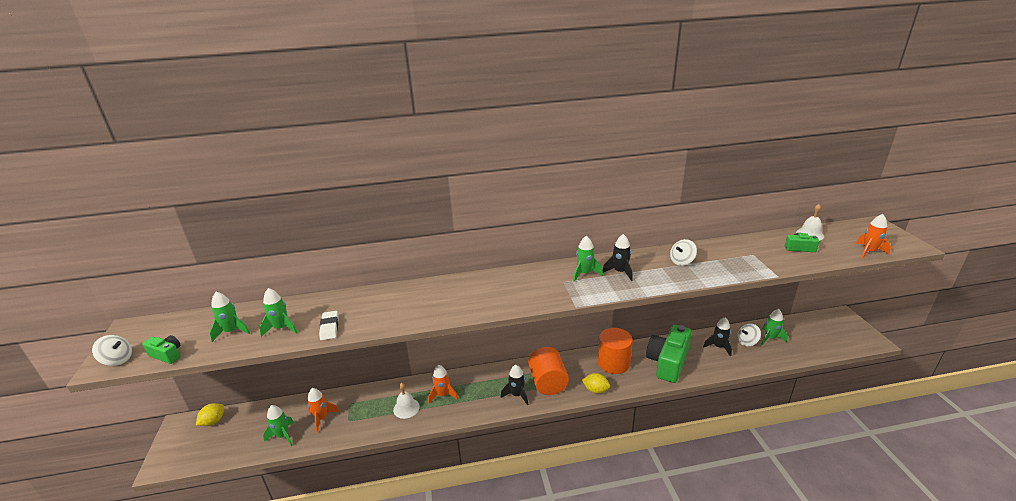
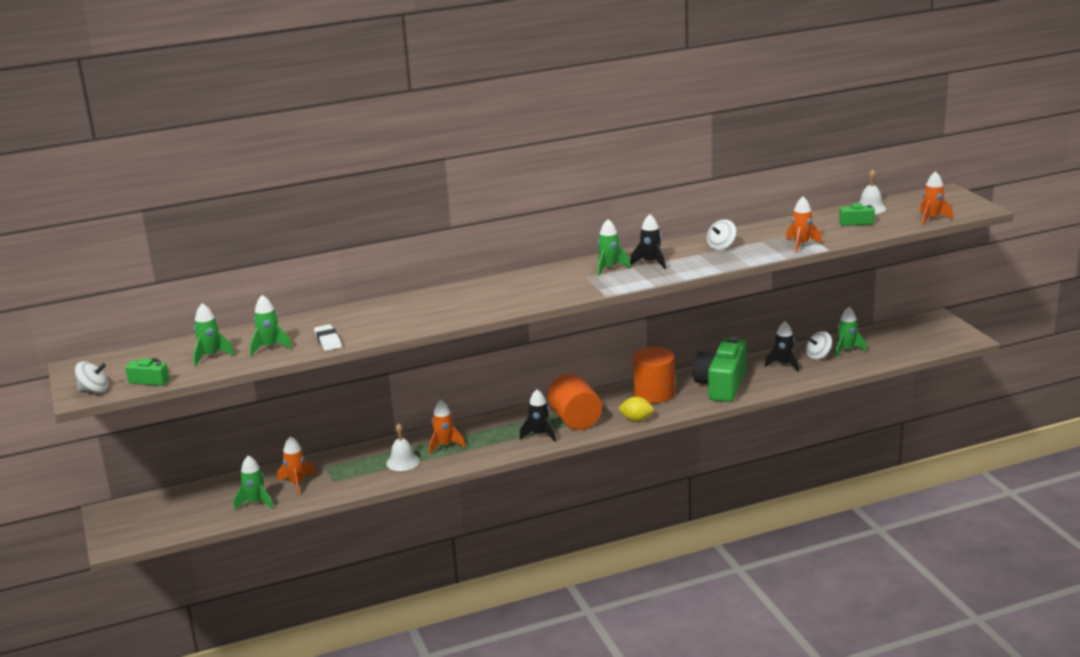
camera: 10 degrees left, 5 degrees down
yellow lemon [196,403,224,426] -> none
none -> orange rocket [786,197,822,253]

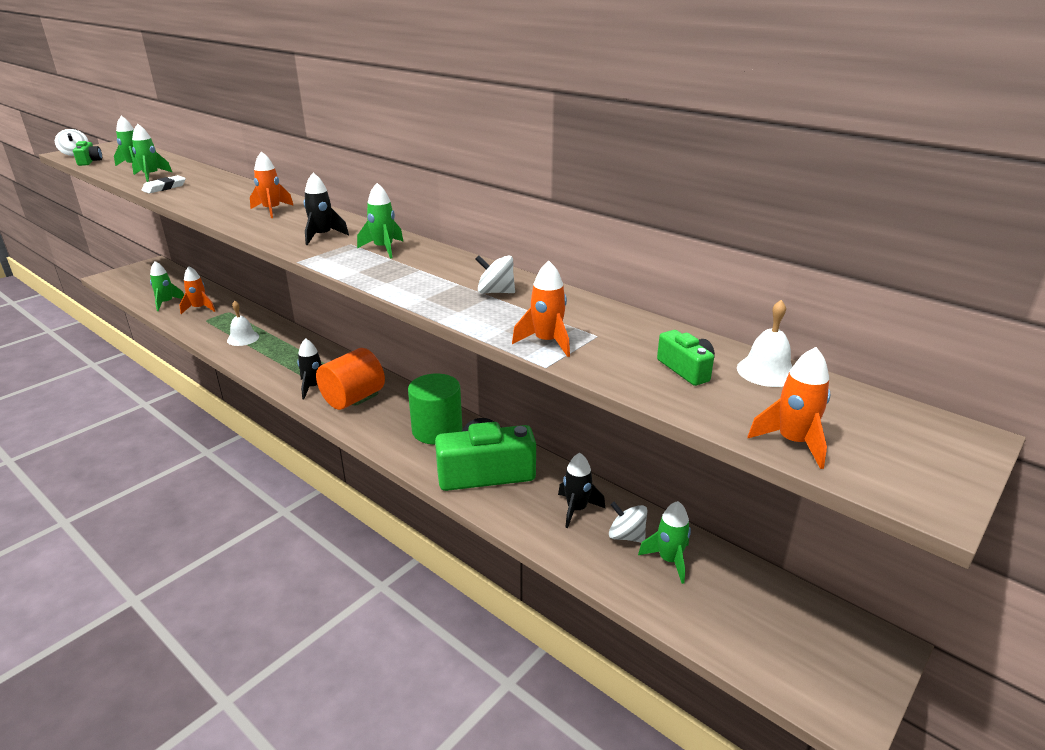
camera: 60 degrees right, 5 degrees up
orange rocket [429,400,466,455] -> orange rocket moved to [250,151,294,218]
yellow lemon [618,397,654,421] -> none
black rocket [630,214,666,269] -> black rocket moved to [304,173,349,245]
orange cylinder [633,347,675,403] -> green cylinder [408,373,462,444]

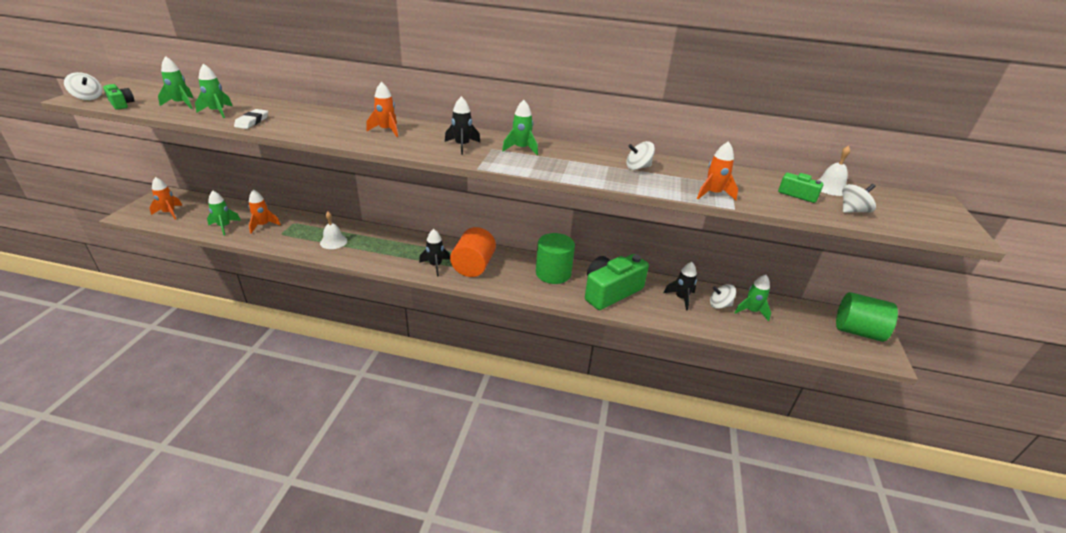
camera: 30 degrees left, 5 degrees up
orange rocket [747,347,831,469] -> orange rocket moved to [149,177,183,220]
none -> green cylinder [836,292,898,342]
none -> white spinning top [842,184,876,213]

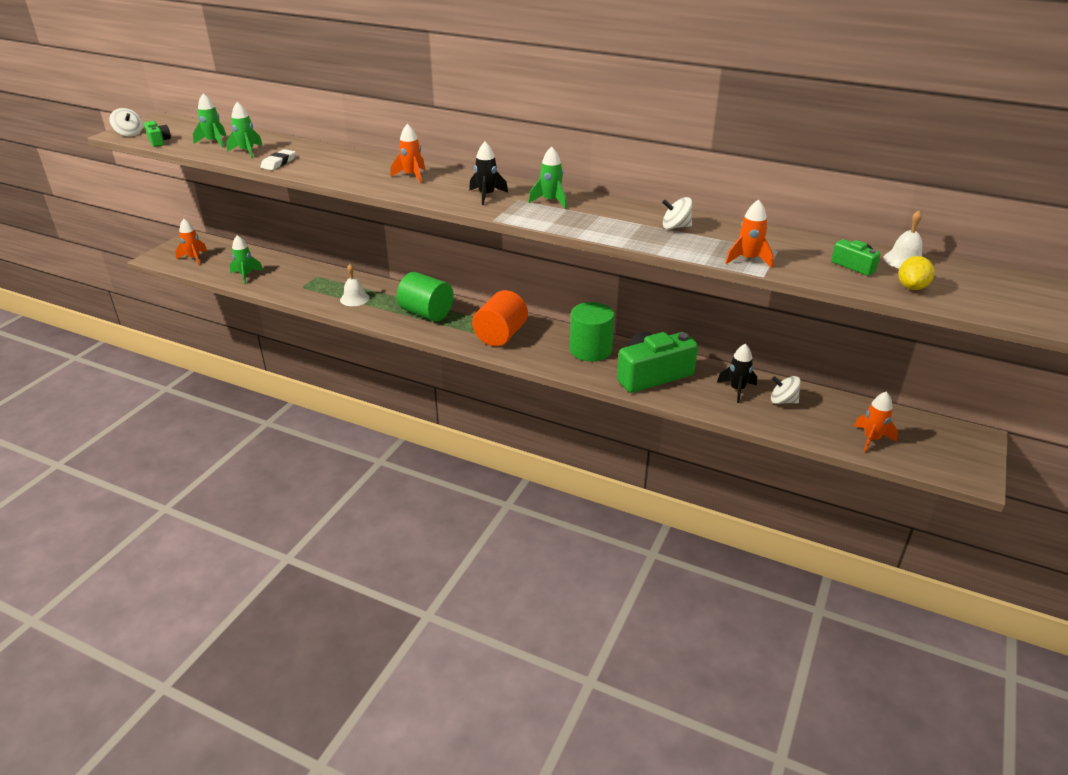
camera: 15 degrees right, 0 degrees up
orange rocket [248,190,281,233] -> orange rocket moved to [854,392,898,453]
black rocket [419,229,450,276] -> none
green rocket [735,275,771,322] -> none
green cylinder [836,292,898,342] -> green cylinder moved to [397,272,454,321]
white spinning top [842,184,876,213] -> yellow lemon [898,256,934,290]

